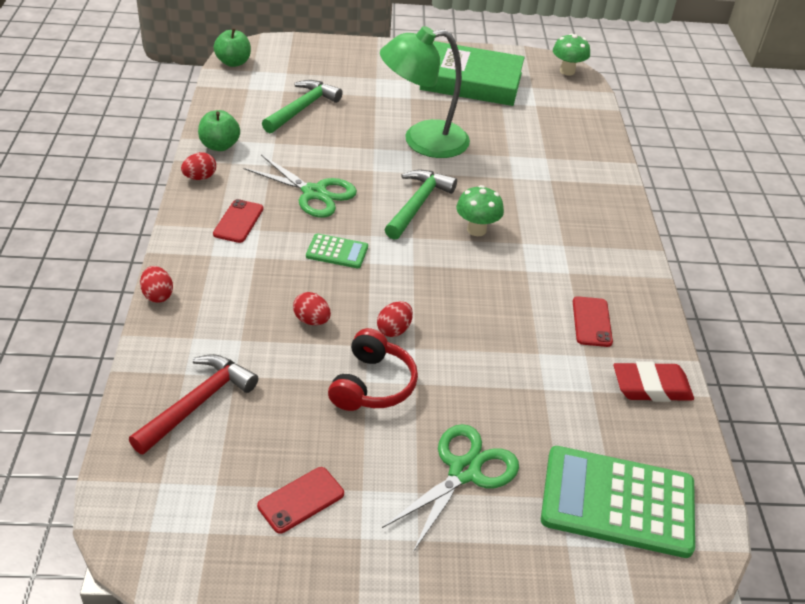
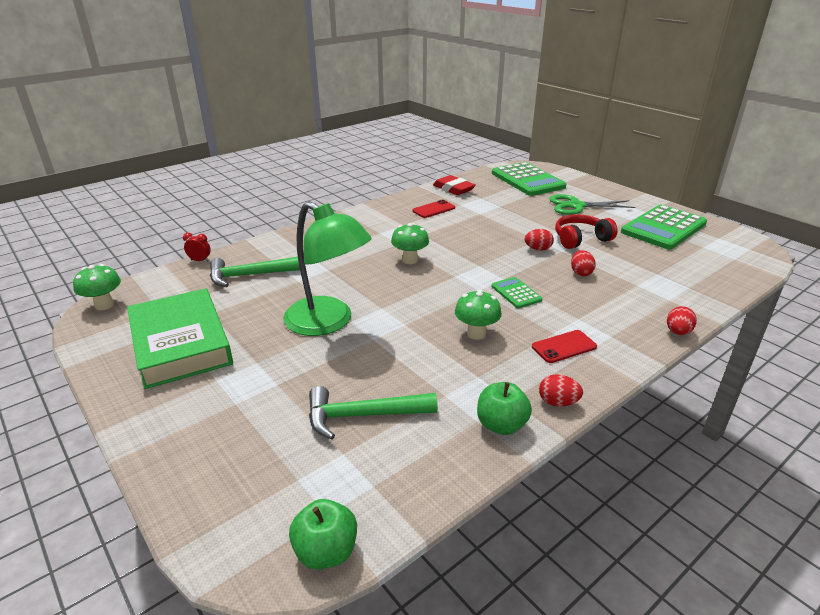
camera: 125 degrees left, 10 degrees down
red hammer [129,354,258,454] -> none
green scissors [243,155,357,218] -> green mushroom [455,290,502,340]
red phone [257,467,344,534] -> green calculator [621,205,707,250]
green hammer [385,170,457,240] -> green hammer moved to [210,257,300,287]
none -> red clock [183,233,211,262]

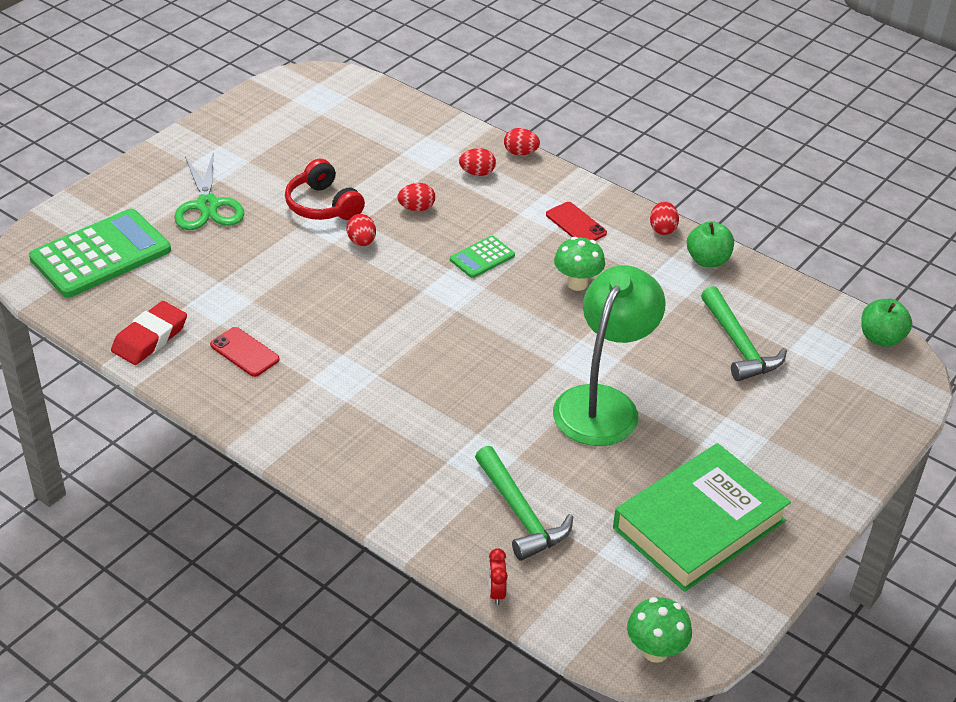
camera: 105 degrees left, 10 degrees up
green mushroom [391,223,429,264] -> none
green calculator [621,205,707,250] -> none
none -> red egg [459,148,496,176]

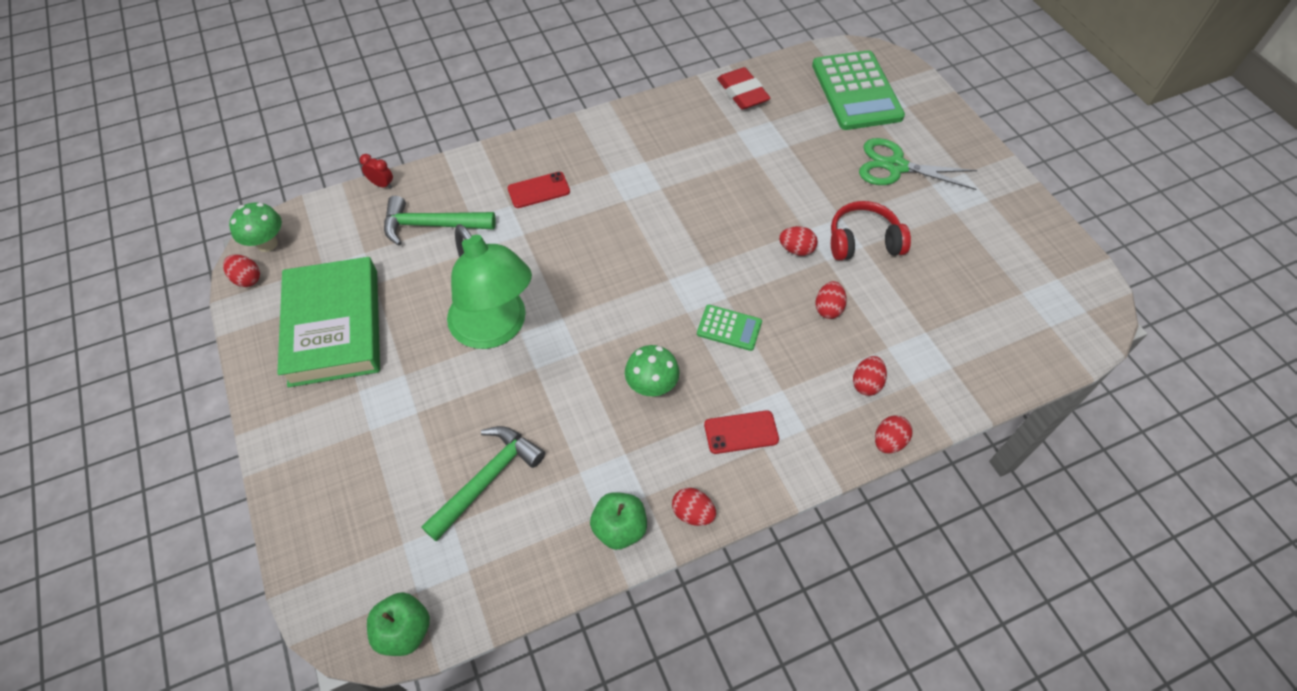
camera: 120 degrees right, 15 degrees up
red phone [210,327,280,377] -> red phone moved to [508,172,570,208]
green calculator [450,236,515,278] -> green calculator turned 120 degrees clockwise [697,305,762,351]
green hammer [701,286,787,381] -> green hammer turned 120 degrees clockwise [421,426,545,542]
none -> red egg [223,255,260,287]

